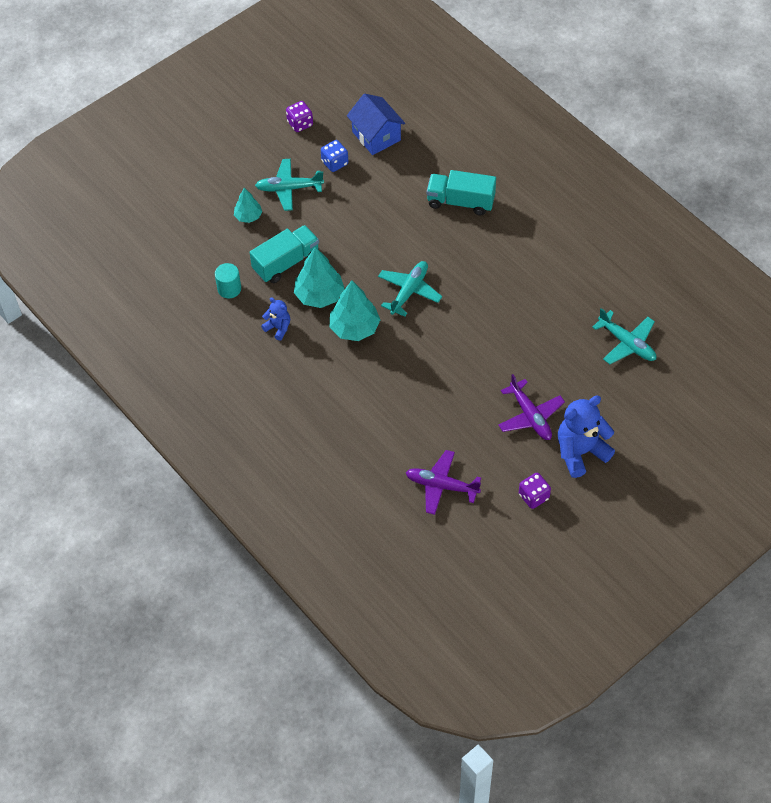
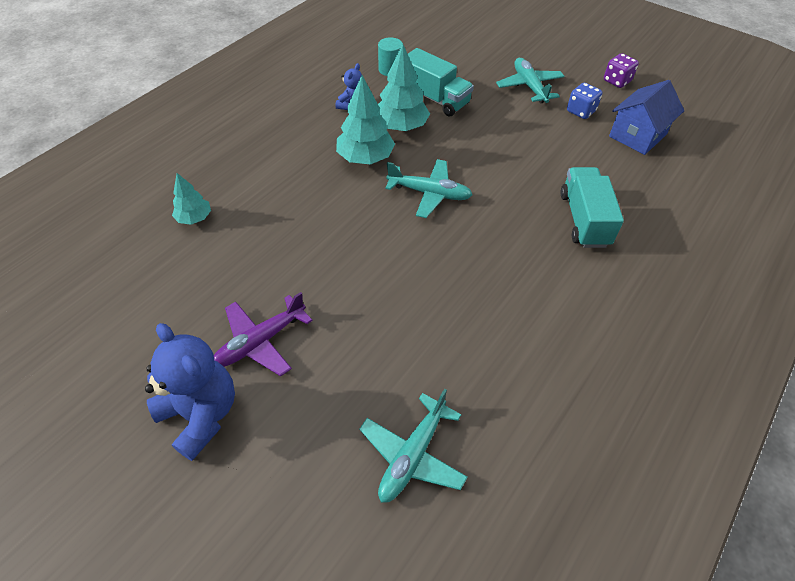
camera: 75 degrees right, 5 degrees down
turquoise tree [234,188,262,223] -> turquoise tree moved to [172,173,211,225]
purple plane [405,450,481,515] -> none
purple dice [519,473,551,509] -> none

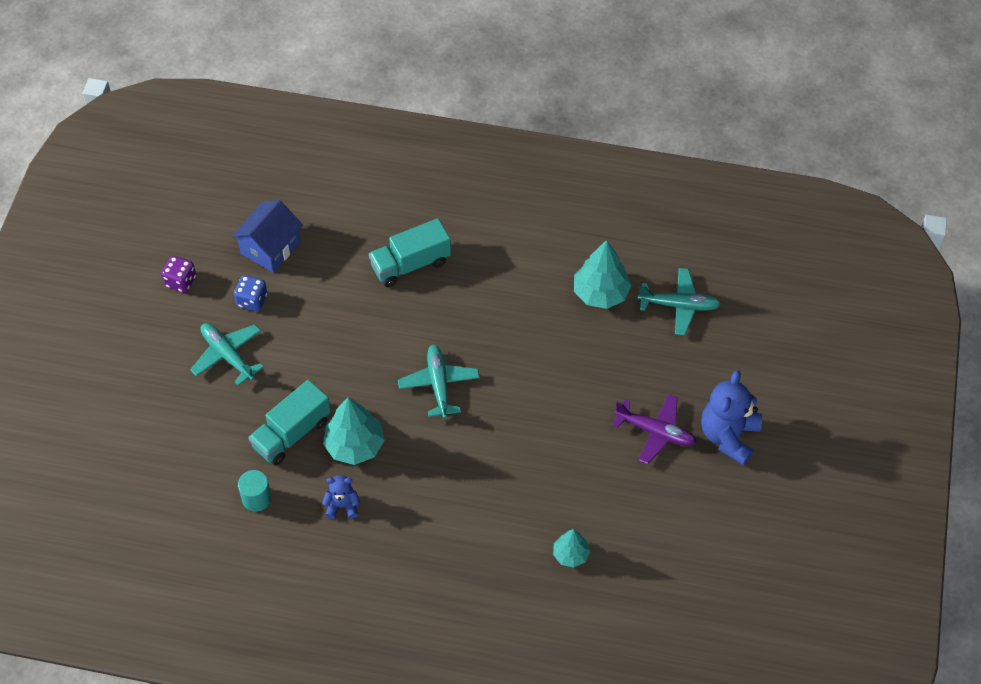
camera: 115 degrees left, 5 degrees up
turquoise tree [336,75,395,164] -> turquoise tree moved to [574,240,632,309]
turquoise truck [408,48,474,116] -> turquoise truck turned 150 degrees counterclockwise [248,380,331,466]
turquoise plane [496,58,565,103] -> turquoise plane turned 90 degrees clockwise [190,323,264,385]
blue house [609,80,684,155] -> blue house turned 75 degrees counterclockwise [231,200,303,273]

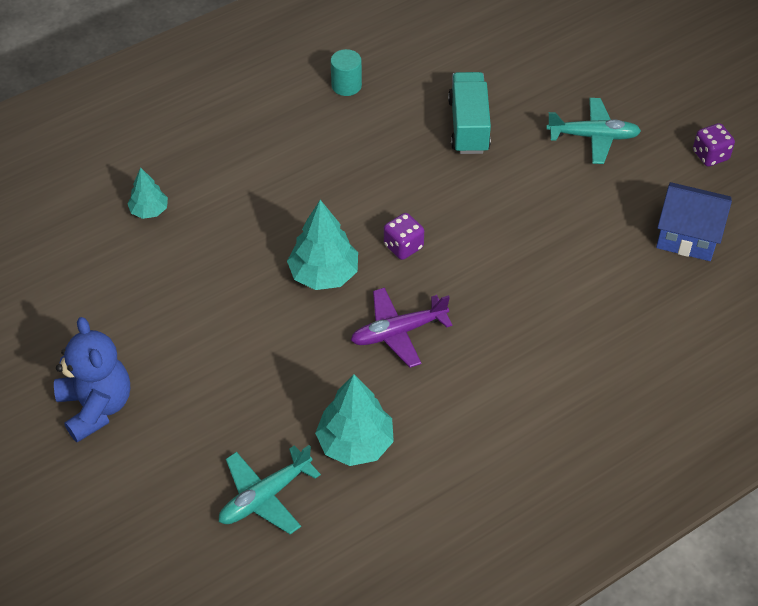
camera: 135 degrees right, 5 degrees down
blue house [231,200,303,273] -> blue house turned 60 degrees counterclockwise [656,182,732,261]
blue dice [234,275,267,311] -> none
turquoise cylinder [238,470,272,512] -> turquoise cylinder moved to [331,49,362,96]
blue teddy bear [322,475,360,519] -> none
turquoise tree [323,397,385,465] -> turquoise tree moved to [287,200,358,290]
turquoise truck [369,218,451,287] -> none
turquoise plane [398,345,480,419] -> purple dice [384,213,424,260]
purple plane [612,394,697,464] -> purple plane moved to [351,287,452,368]

